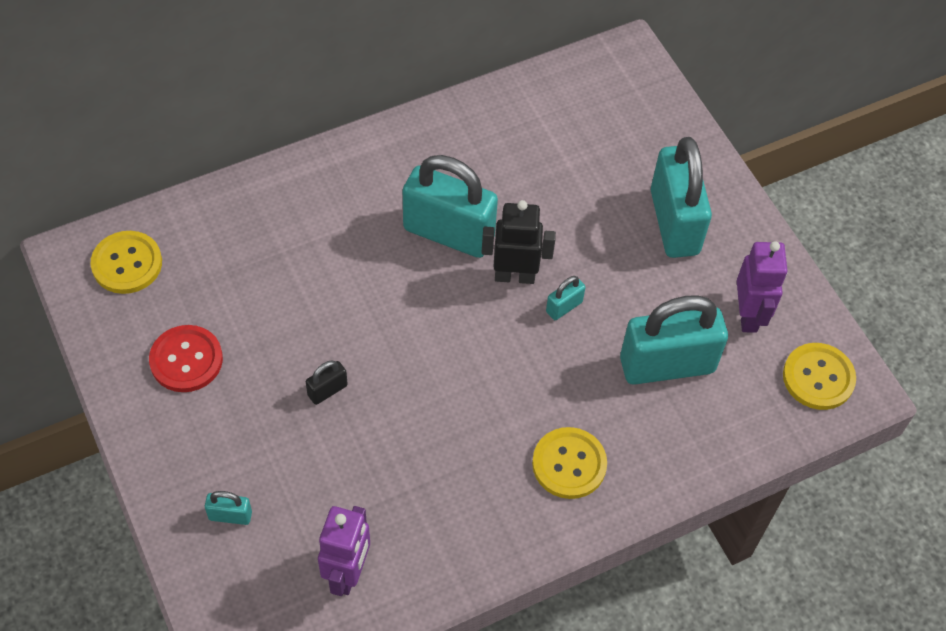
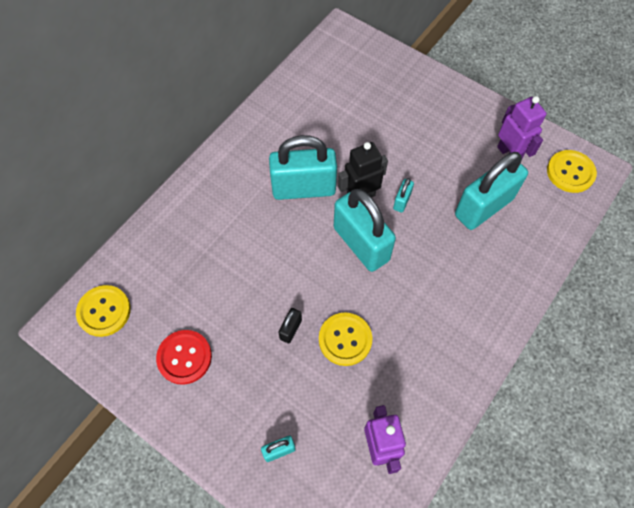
camera: 25 degrees left, 5 degrees up
yellow button [532,427,607,499] -> yellow button moved to [319,313,372,366]
turquoise padlock [651,137,712,258] -> turquoise padlock moved to [334,189,396,272]

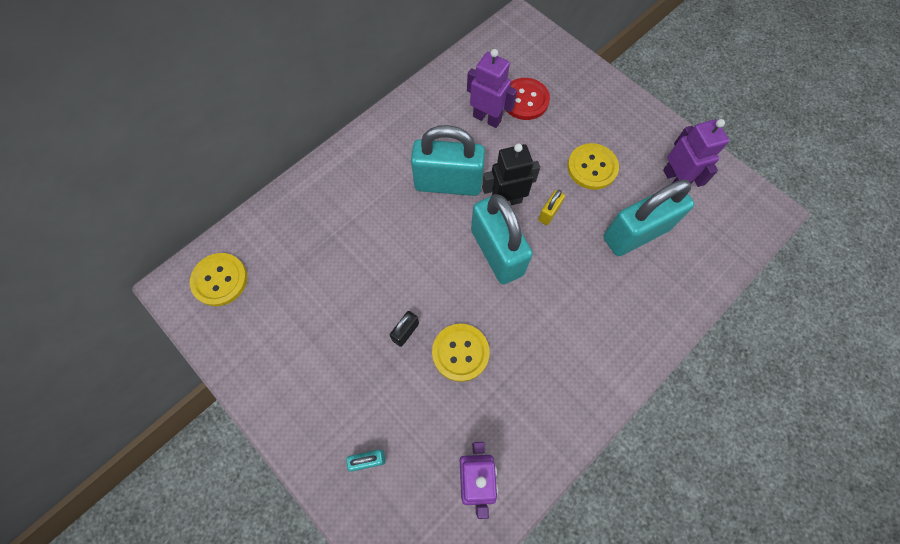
camera: 10 degrees right, 5 degrees up
red button [156,330,212,385] -> red button moved to [506,78,550,120]
turquoise padlock [393,178,414,212] -> yellow padlock [538,190,565,225]
yellow button [547,150,597,193] -> yellow button moved to [567,143,619,190]
none -> purple robot [467,49,517,128]

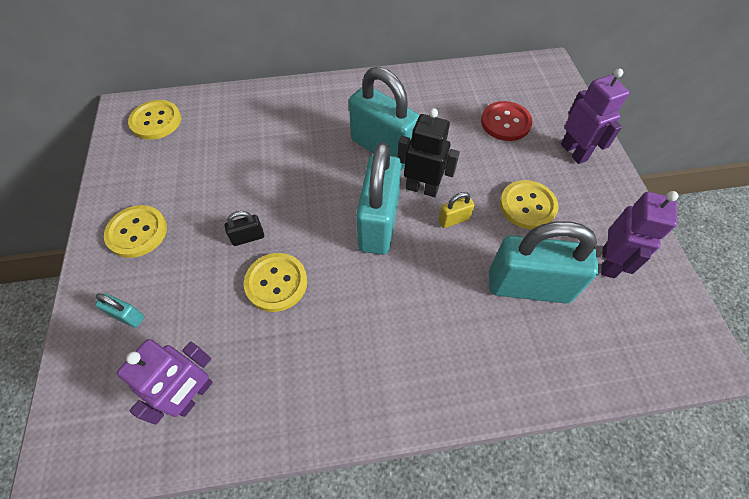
camera: 35 degrees right, 10 degrees down
purple robot [467,49,517,128] -> purple robot moved to [561,68,630,164]
none -> yellow button [104,205,167,258]

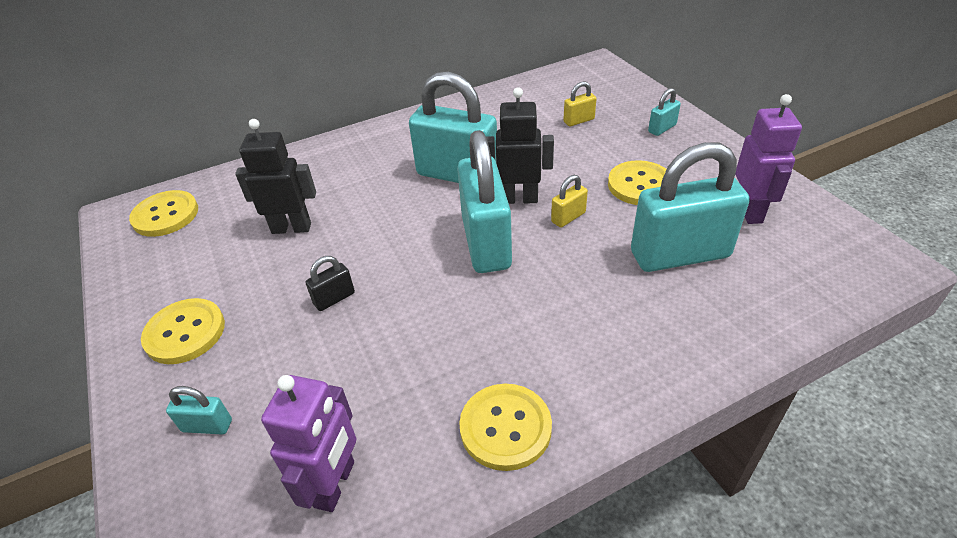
camera: 15 degrees left, 15 degrees down
yellow button [244,253,307,312] -> yellow button moved to [459,384,552,471]
red button [481,101,532,141] -> yellow padlock [563,81,597,127]
purple robot [561,68,630,164] -> turquoise padlock [648,88,681,136]
none -> black robot [235,119,316,234]

